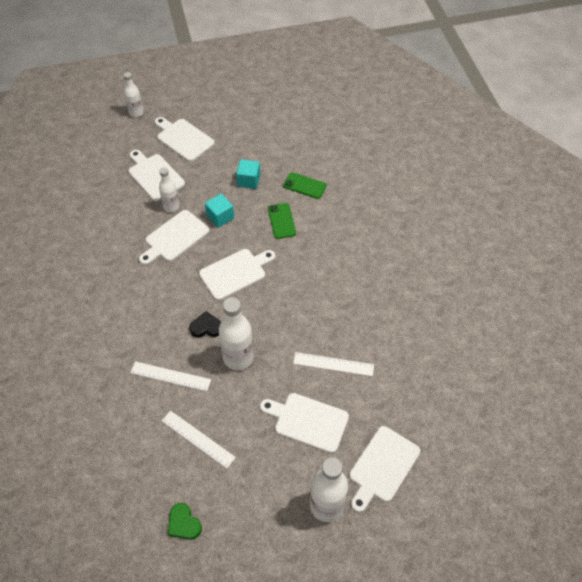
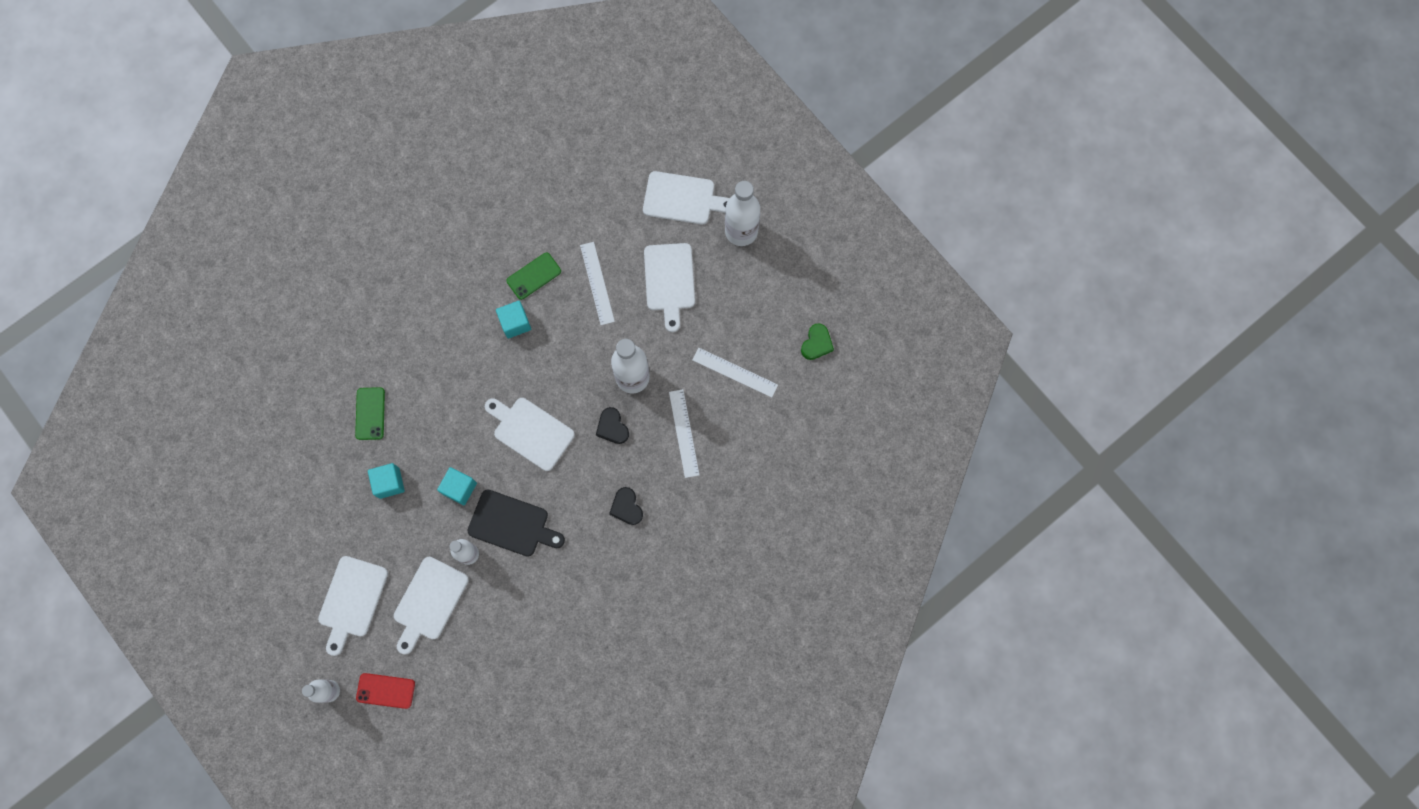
camera: 115 degrees left, 20 degrees up
white cutting board [139,210,209,265] -> black cutting board [467,489,565,556]
white ruler [162,411,236,468] -> white ruler turned 75 degrees counterclockwise [693,348,778,397]
green phone [268,203,296,239] -> green phone moved to [507,252,561,300]
none -> red phone [356,673,415,709]
none -> turquoise cube [496,301,531,339]
none -> black heart [609,487,643,525]

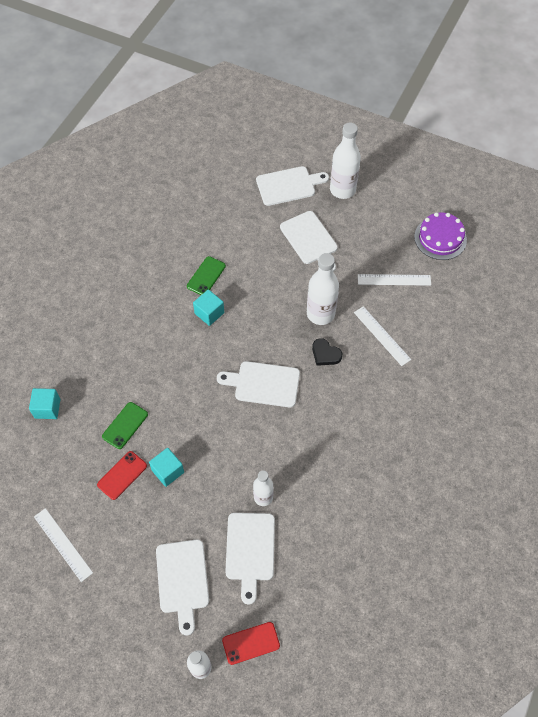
camera: 25 degrees left, 15 degrees down
green phone [355,387,385,440] -> green phone turned 60 degrees clockwise [102,402,148,449]
turquoise cube [437,467,477,505] -> turquoise cube moved to [29,388,60,419]
black cutting board [467,489,565,556] -> none
white ruler [580,242,615,325] -> white ruler moved to [34,508,93,582]
black heart [609,487,643,525] -> none
green heart [801,323,834,360] -> purple cake [414,212,467,260]
none -> red phone [97,451,147,500]

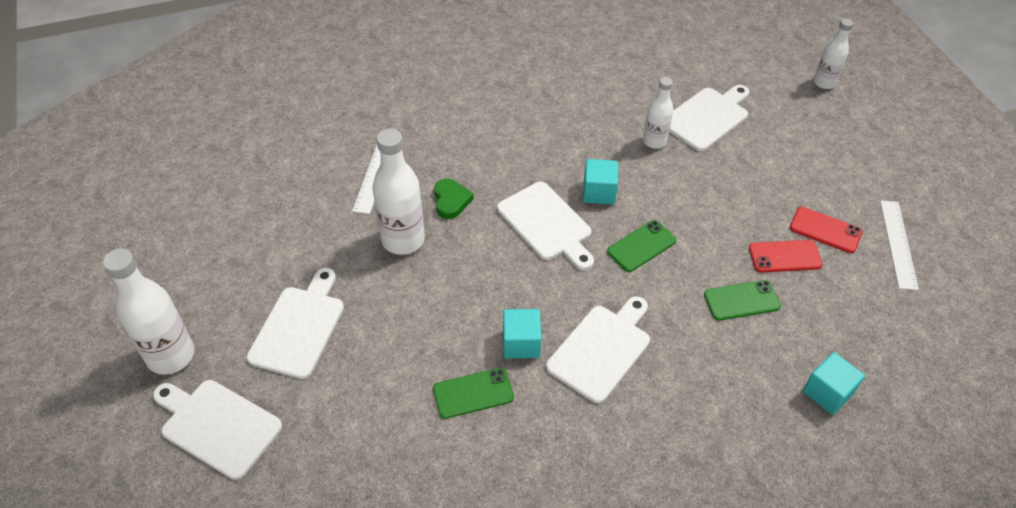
camera: 135 degrees left, 10 degrees down
turquoise cube [149,448,184,487] -> turquoise cube moved to [583,159,618,204]
white cutting board [156,539,209,635] -> white cutting board moved to [546,296,650,403]
red phone [222,622,280,665] -> red phone moved to [790,207,862,253]
black heart [312,338,342,366] -> green heart [434,179,473,219]
white ruler [358,274,431,286] -> none
purple cake [414,212,467,260] -> none
none -> green phone [607,220,676,272]

